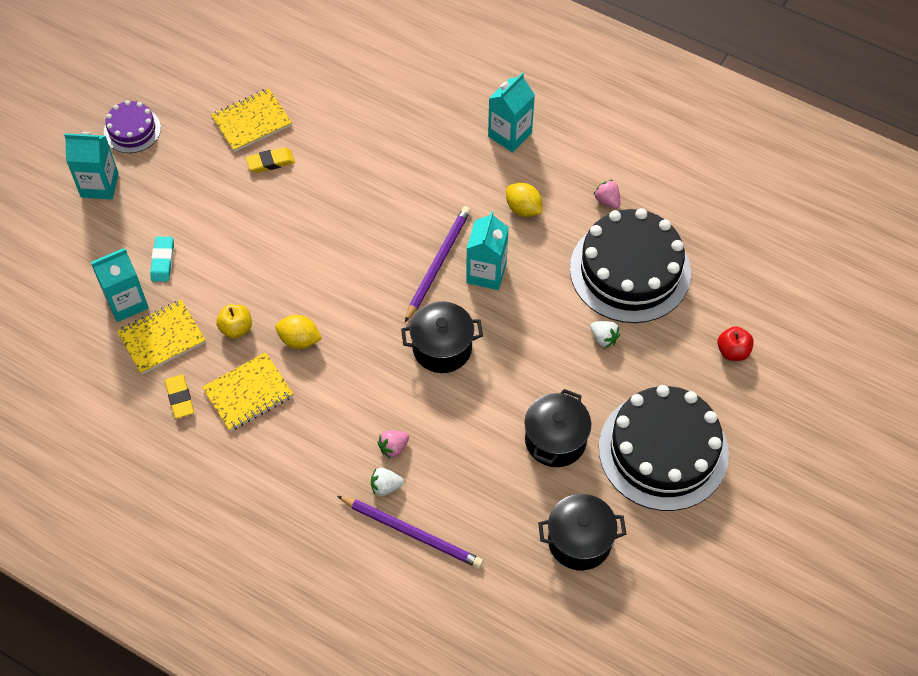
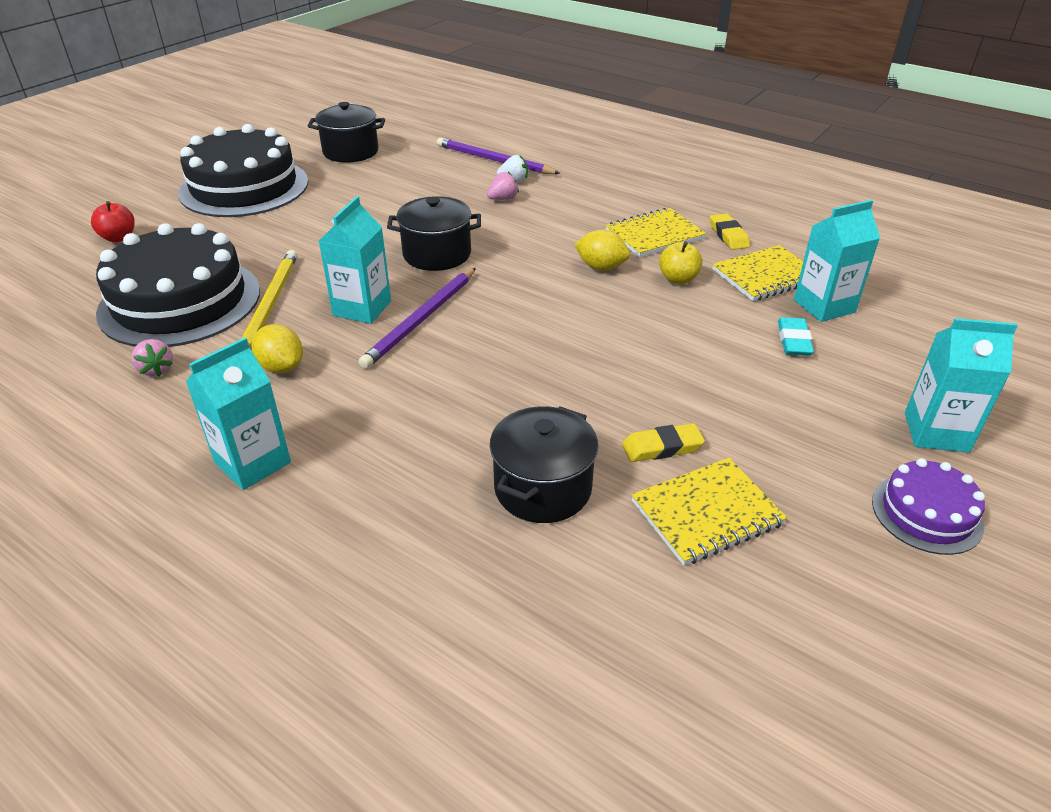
camera: 175 degrees left, 20 degrees down
black pot [524,389,591,467] -> black pot moved to [490,406,599,523]
white strawberry [591,321,620,348] -> none
none -> yellow pencil [241,250,297,349]

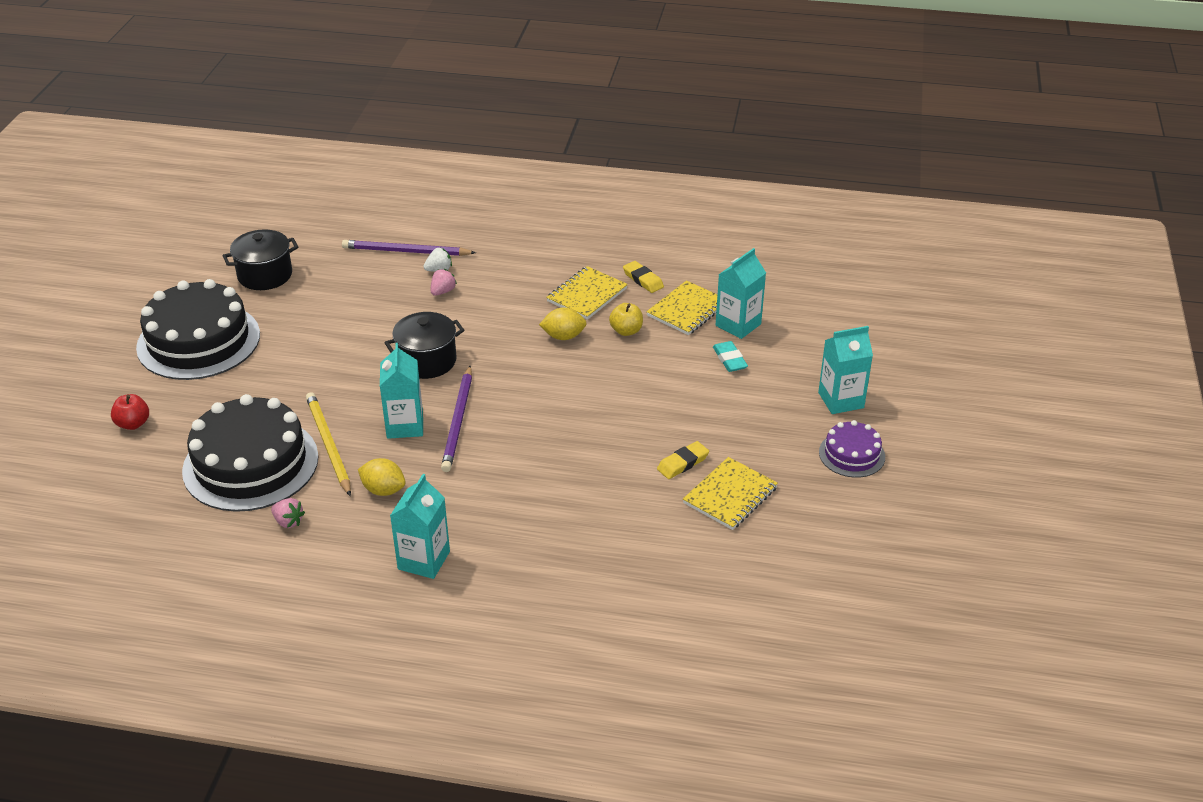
camera: 25 degrees left, 0 degrees up
black pot [490,406,599,523] -> none

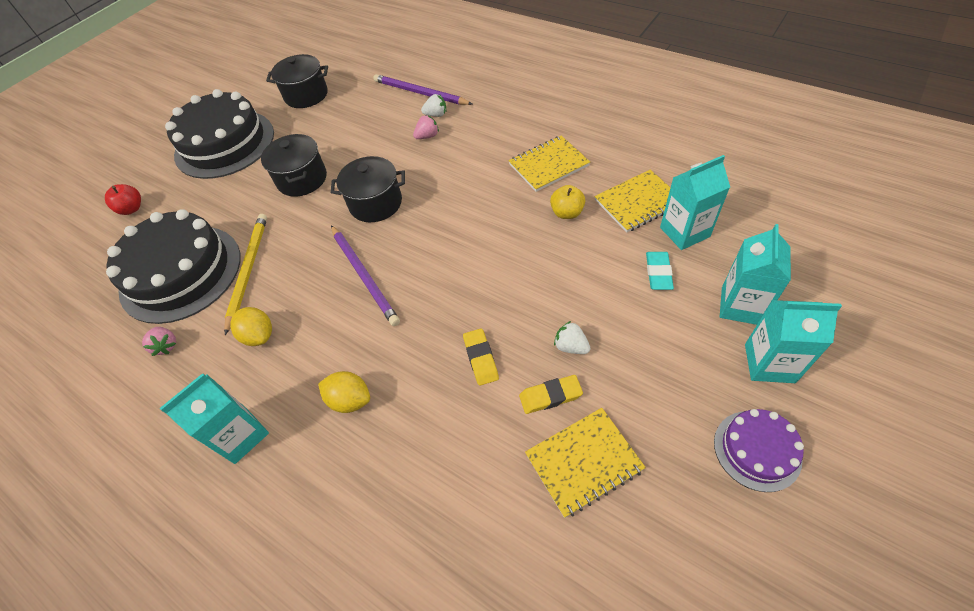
camera: 30 degrees right, 15 degrees up
turquoise carton [380,343,423,439] -> turquoise carton moved to [720,224,791,325]
purple pencil [441,366,472,472] -> purple pencil turned 60 degrees counterclockwise [331,225,400,326]
yellow lemon [539,307,587,340] -> yellow lemon moved to [318,371,370,413]
yellow eraser [623,261,664,293] -> yellow eraser moved to [463,328,499,386]
none -> black pot [261,134,327,197]
none -> white strawberry [554,321,591,354]

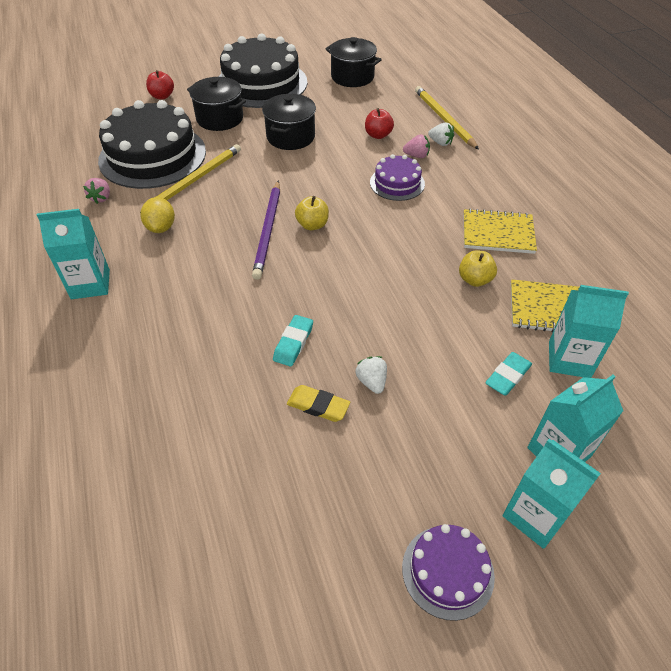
camera: 30 degrees right, 5 degrees down
yellow lemon [318,371,370,413] -> none
black pot [330,156,405,222] -> black pot moved to [187,77,246,131]
purple pencil [373,74,472,105] -> yellow pencil [415,86,479,150]
yellow eraser [463,328,499,386] -> turquoise eraser [273,315,313,367]
yellow notebook [525,408,646,518] -> none
none -> yellow apple [295,196,329,230]
none -> red apple [365,108,394,139]
none -> purple cake [370,154,425,201]

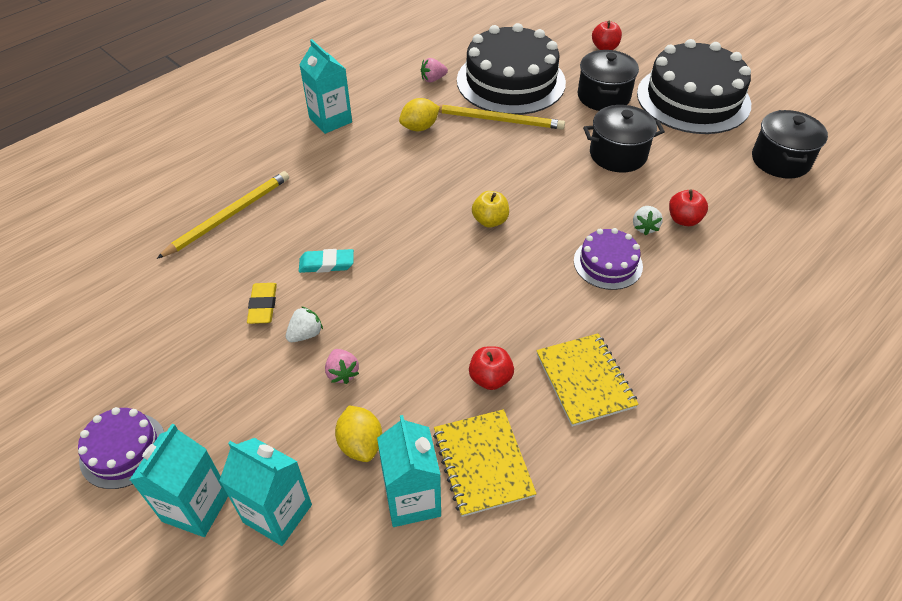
camera: 65 degrees right, 0 degrees up
purple pencil [252,180,280,280] -> none
pink strawberry [403,134,430,158] -> pink strawberry moved to [325,349,359,384]
yellow pencil [415,86,479,150] -> yellow pencil moved to [157,171,289,259]
white strawberry [428,123,454,146] -> white strawberry moved to [633,206,663,236]
yellow apple [459,251,497,287] -> red apple [469,346,514,390]
turquoise eraser [485,352,532,395] -> yellow lemon [335,405,382,462]

